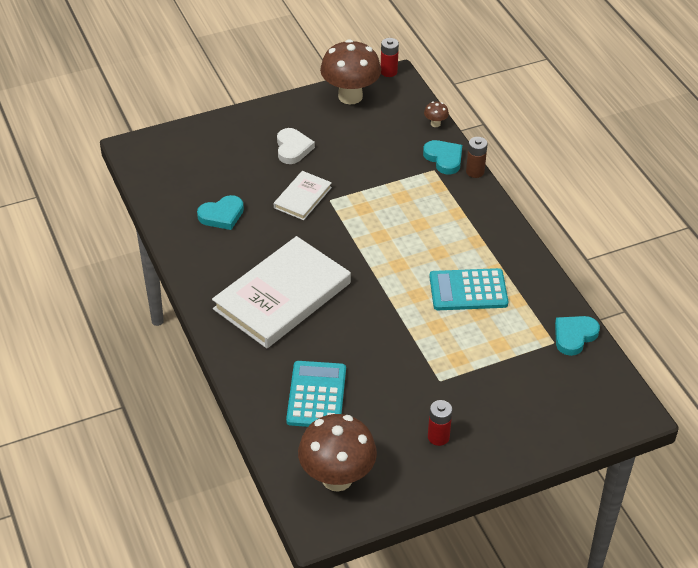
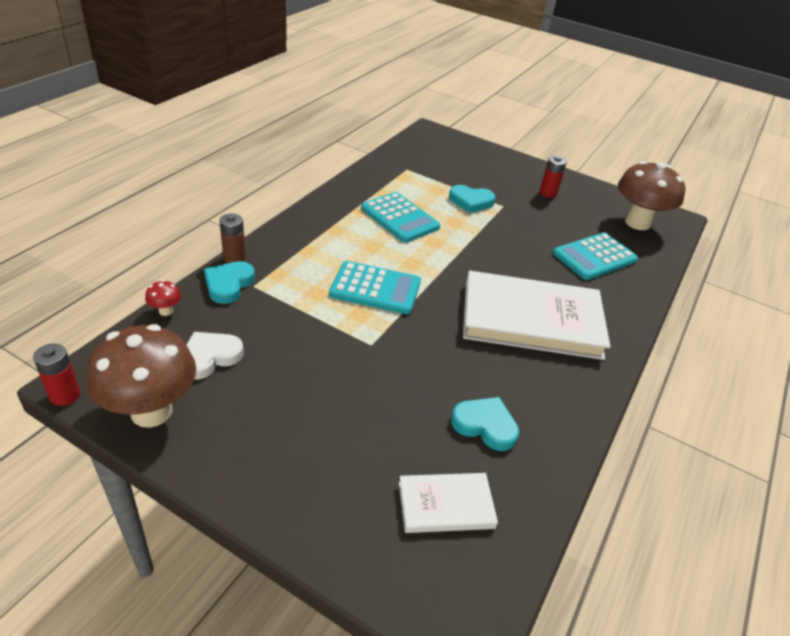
camera: 130 degrees left, 5 degrees down
white book [274,171,332,220] -> white book moved to [399,473,498,533]
white heart [277,128,315,164] -> white heart moved to [186,332,244,380]
brown mushroom [424,102,449,127] -> red mushroom [145,280,181,316]
turquoise heart [555,316,600,356] -> turquoise heart moved to [449,185,496,213]
none -> turquoise calculator [329,261,421,314]

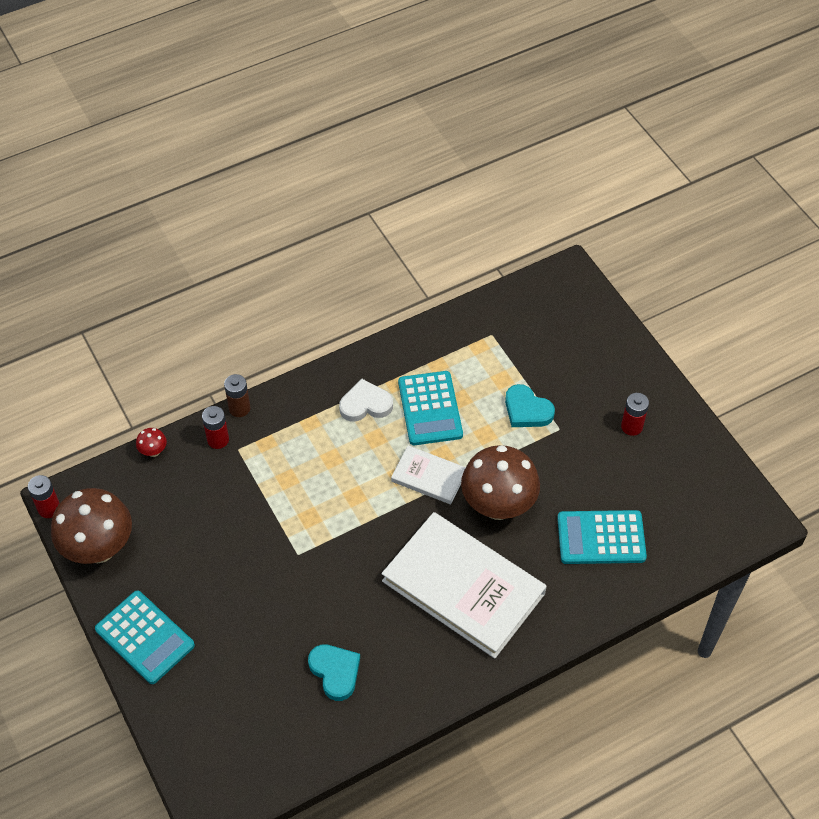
camera: 35 degrees right, 15 degrees up
white heart [186,332,244,380] -> white heart moved to [339,378,393,422]
turquoise heart [204,261,255,304] -> red battery [202,406,229,449]
turquoise calculator [329,261,421,314] -> turquoise calculator moved to [95,590,195,684]
white book [399,473,498,533] -> white book moved to [391,445,466,504]
brown mushroom [618,161,686,230] -> brown mushroom moved to [461,445,540,520]

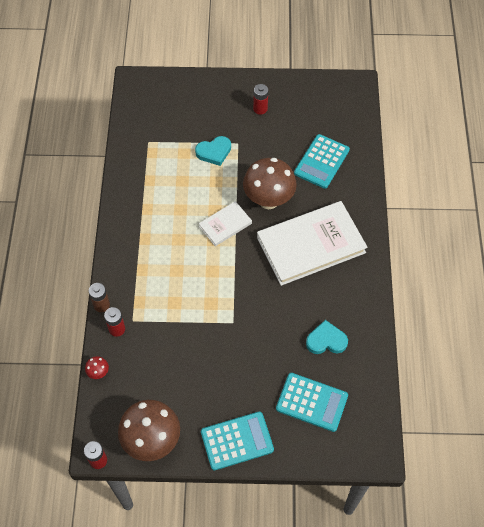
camera: 60 degrees left, 5 degrees up
white heart [339,378,393,422] -> none
turquoise calculator [398,371,463,445] -> turquoise calculator moved to [276,373,348,432]

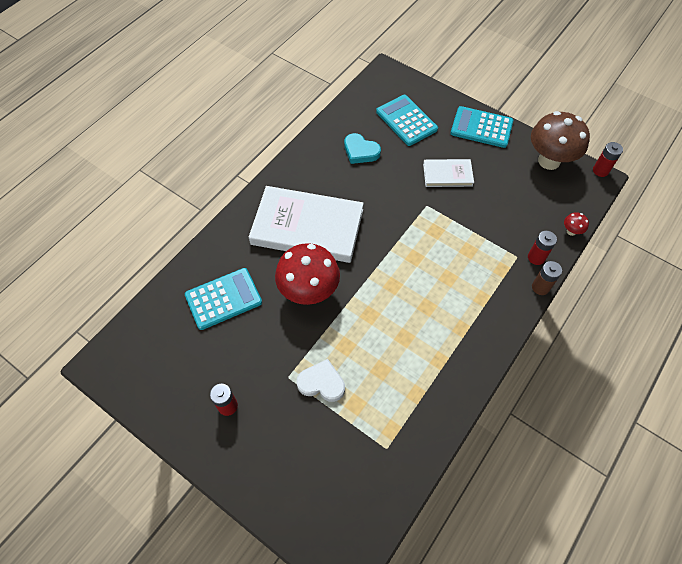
camera: 145 degrees left, 0 degrees up
turquoise heart [195,136,231,166] -> white heart [296,359,345,402]
white book [199,201,252,246] -> white book moved to [423,159,474,187]
brown mushroom [243,158,297,209] -> red mushroom [275,243,340,305]

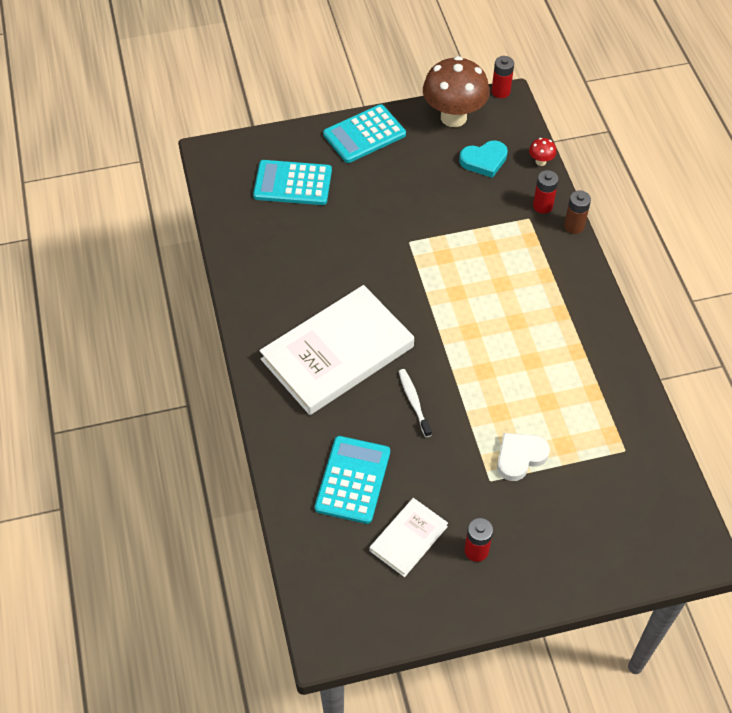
camera: 50 degrees left, 5 degrees down
red mushroom [275,243,340,305] -> white toothbrush [398,369,432,437]
turquoise heart [344,133,381,164] -> turquoise heart moved to [459,140,508,178]
white book [423,159,474,187] -> white book moved to [370,498,448,577]

